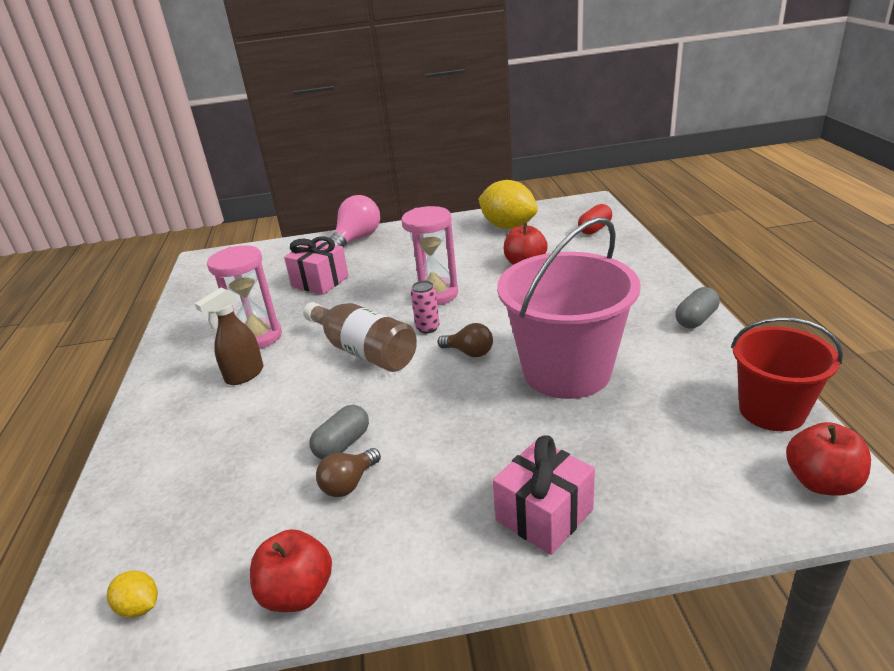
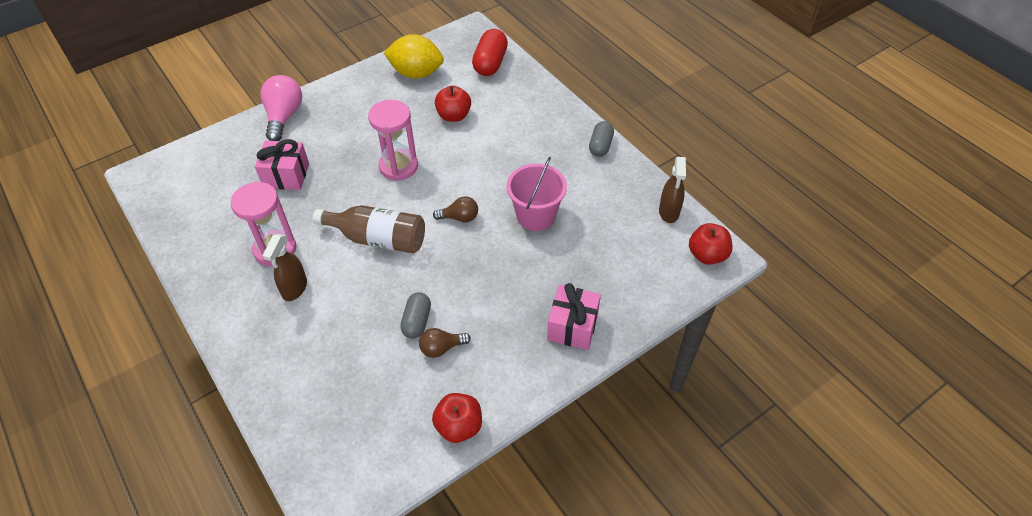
camera: 30 degrees left, 20 degrees up
yellow lemon [107,571,158,618] -> none
brown light bulb [316,448,381,497] -> brown light bulb turned 60 degrees clockwise [419,328,471,358]
pink can [411,281,440,334] -> none
pink bucket [497,217,641,399] -> pink bucket [507,157,567,231], size x0.63
red capsule [578,204,612,235] -> red capsule [472,29,508,76], size x1.50
red bucket [731,317,843,431] -> brown spray bottle [659,157,686,223]

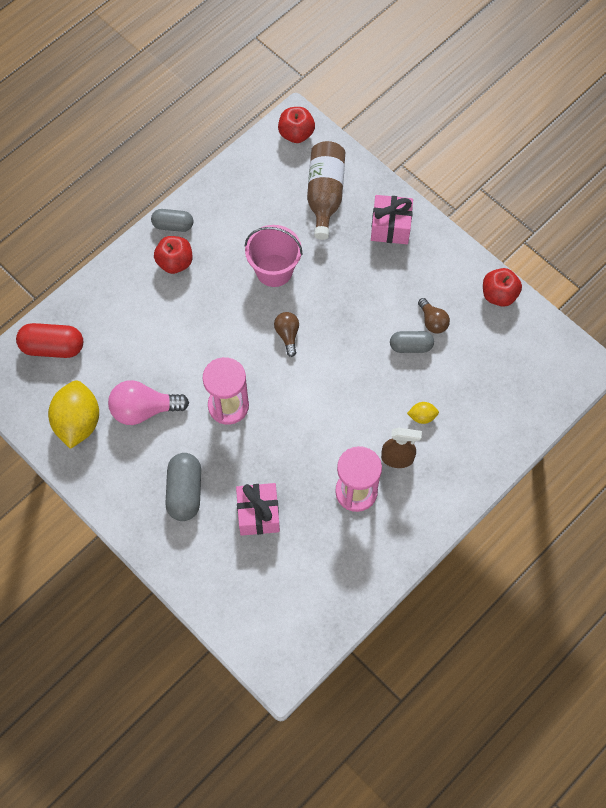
camera: 100 degrees left, 15 degrees up
pink light bulb [261,75,302,141] -> pink light bulb moved to [108,380,189,425]
brown bottle [313,205,425,253] -> brown bottle moved to [307,141,345,240]
red apple [435,86,471,122] -> red apple moved to [154,236,192,274]
brown spray bottle [659,157,686,223] -> none
none -> grey capsule [165,453,201,521]
none -> yellow lemon [407,402,439,424]

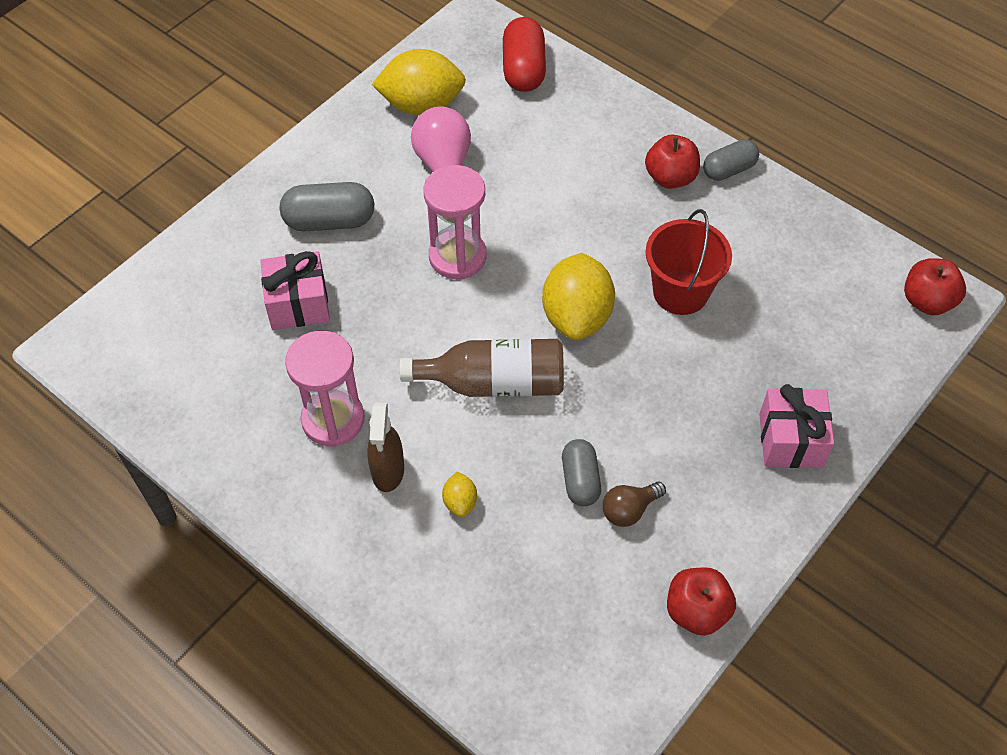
camera: 85 degrees right, 10 degrees down
grey capsule [151,209,193,232] -> grey capsule turned 60 degrees clockwise [703,140,759,181]
pink bucket [245,225,303,287] -> red bucket [645,209,732,315]
brown light bulb [274,312,299,357] -> yellow lemon [542,253,615,340]
brown bottle [307,141,345,240] -> brown bottle moved to [399,339,564,397]

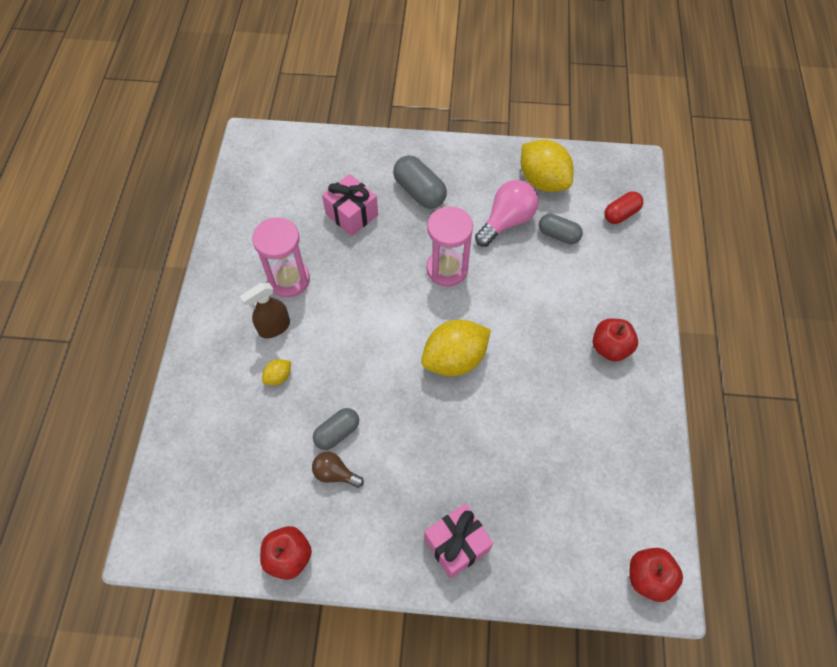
camera: 55 degrees right, 5 degrees up
brown bottle [399,339,564,397] -> none
red capsule [503,17,546,92] -> red capsule [604,192,643,224], size x0.67
red bucket [645,209,732,315] -> none
grey capsule [703,140,759,181] -> grey capsule moved to [539,214,583,244]

